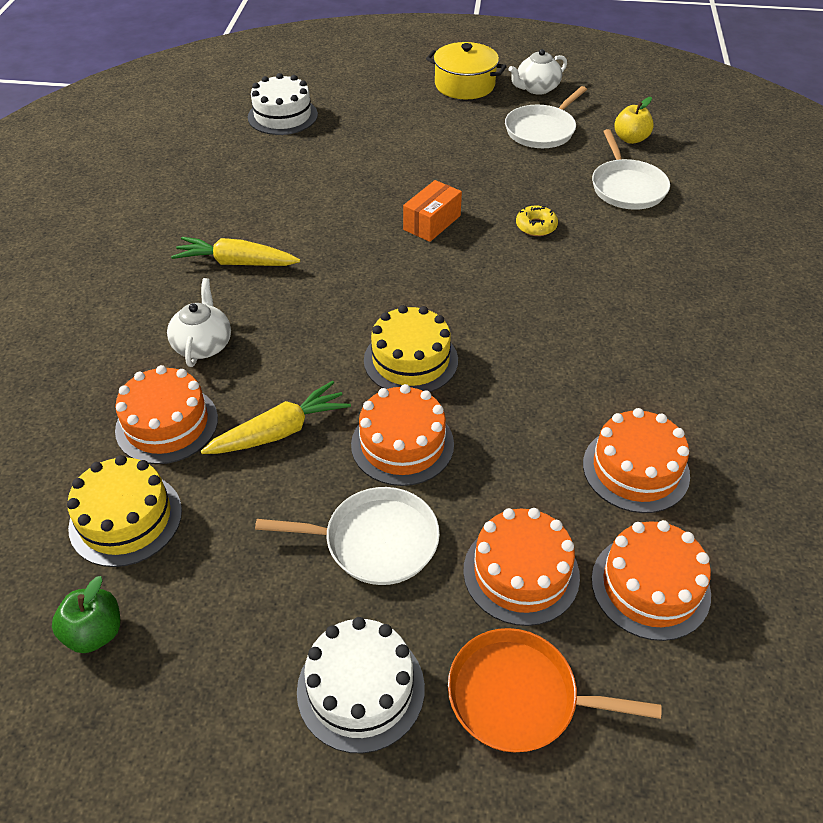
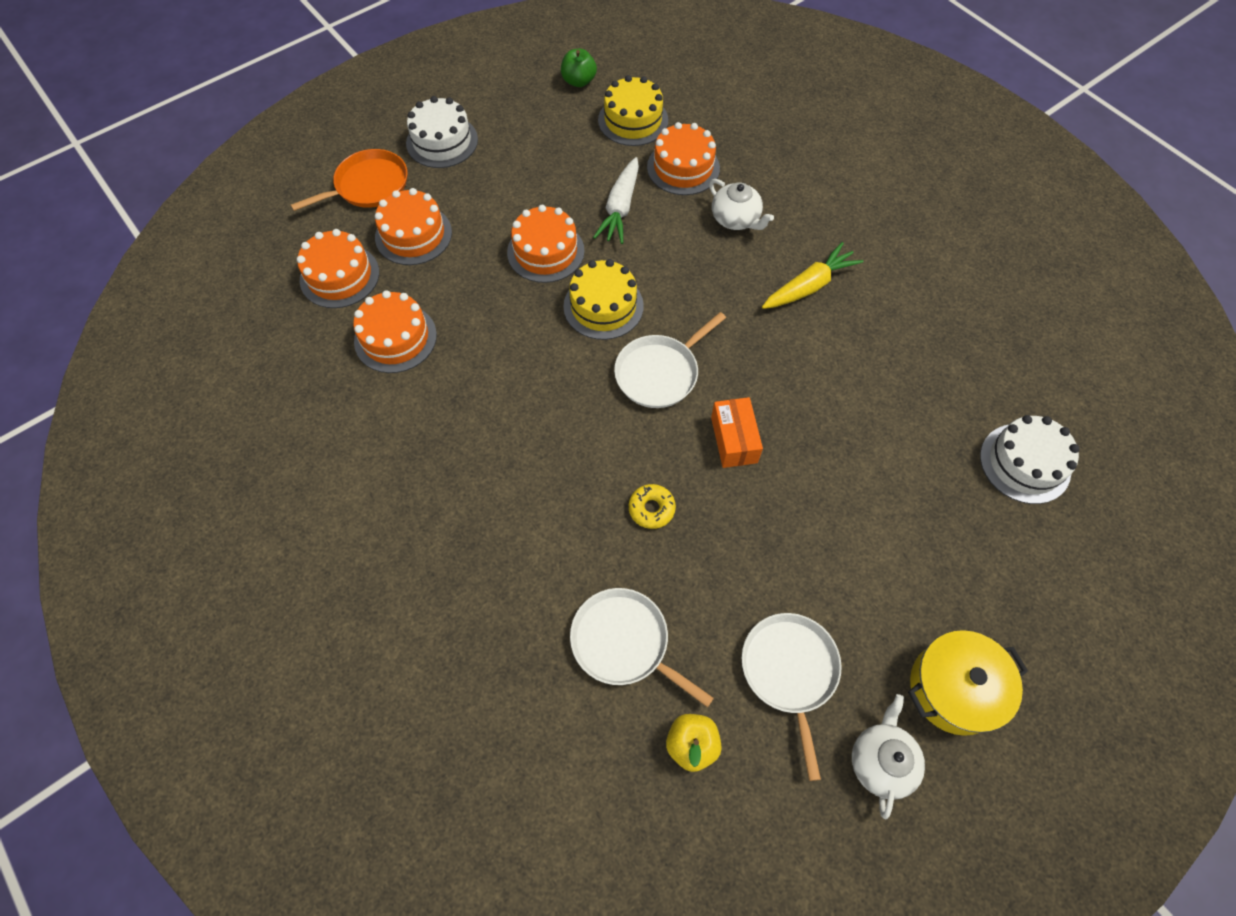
camera: 135 degrees right, 15 degrees up
yellow carrot [201,381,351,454] -> white carrot [593,157,639,244]
white pan [255,487,440,585] -> white pan moved to [614,312,726,408]

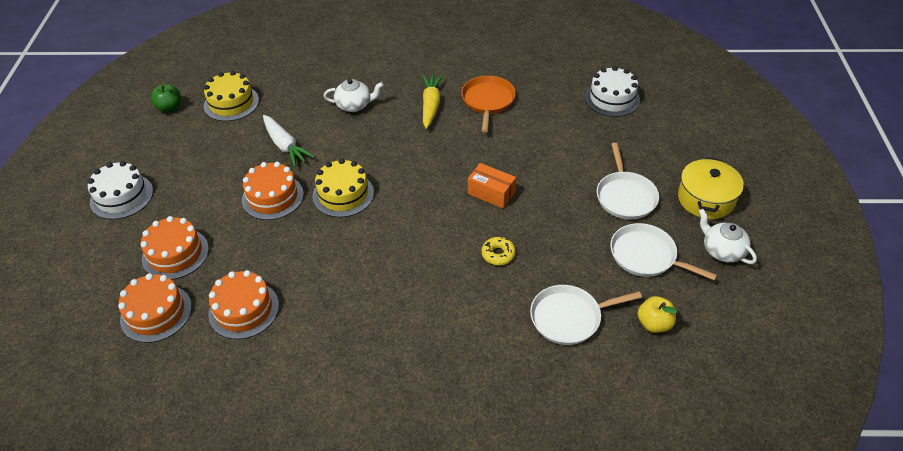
camera: 50 degrees left, 15 degrees down
orange pan [291,149,408,211] -> orange pan moved to [461,76,516,132]
white pan [614,312,726,408] -> white pan moved to [597,143,659,219]
orange cake [647,122,720,195] -> none

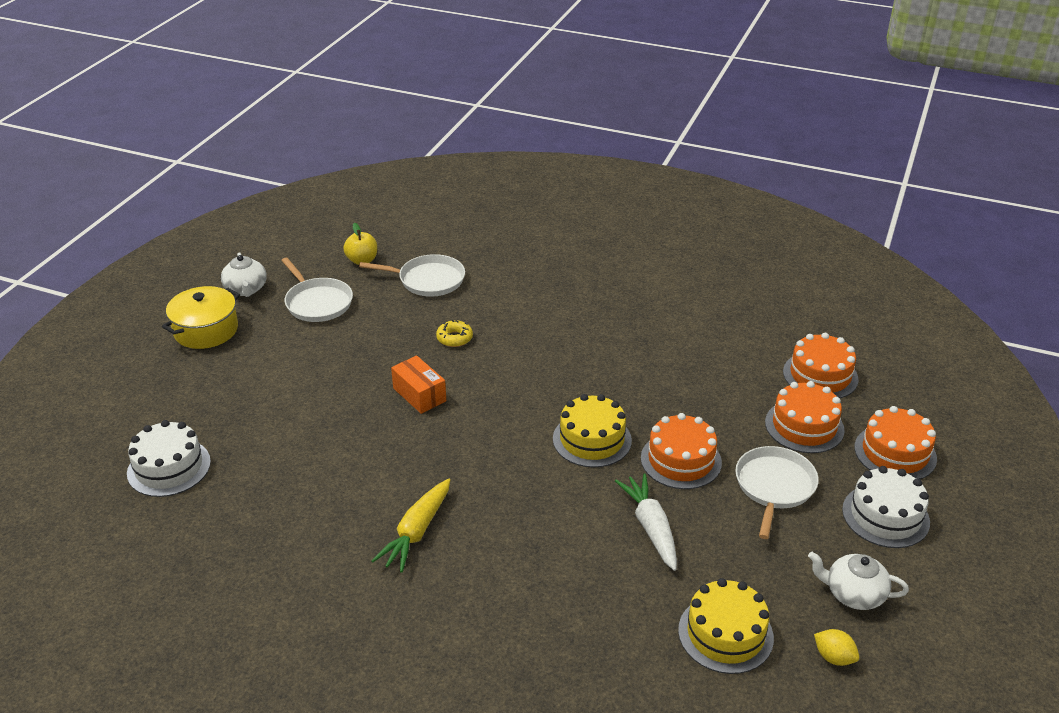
camera: 160 degrees left, 10 degrees down
green apple [150,84,181,112] -> yellow lemon [814,629,859,666]
orange cake [208,270,279,339] -> orange cake moved to [854,406,937,479]
white teapot [324,79,383,112] -> white teapot moved to [808,552,909,610]
orange pan [461,76,516,132] -> none
white pan [597,143,659,219] -> white pan moved to [735,446,819,539]

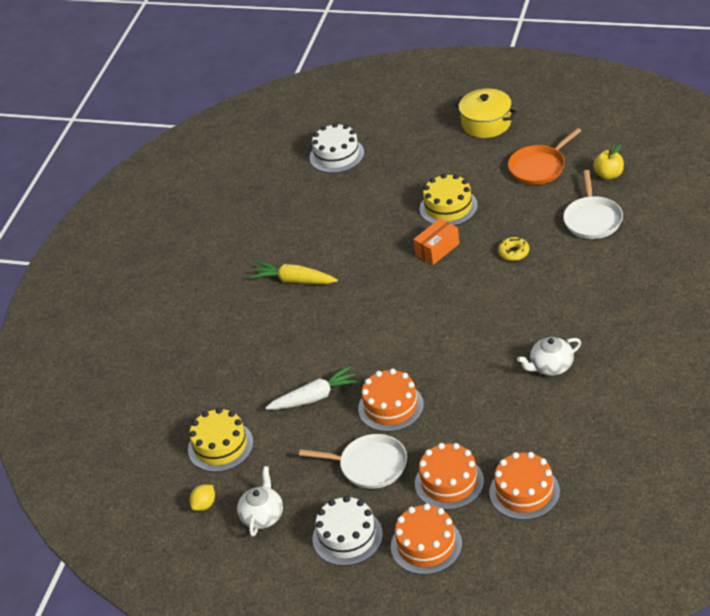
camera: 90 degrees right, 5 degrees up
white teapot [221,252,267,297] -> white teapot moved to [517,337,581,375]
white pan [281,258,353,322] -> orange pan [508,128,581,185]
yellow cake [553,394,632,468] -> yellow cake moved to [420,173,478,226]

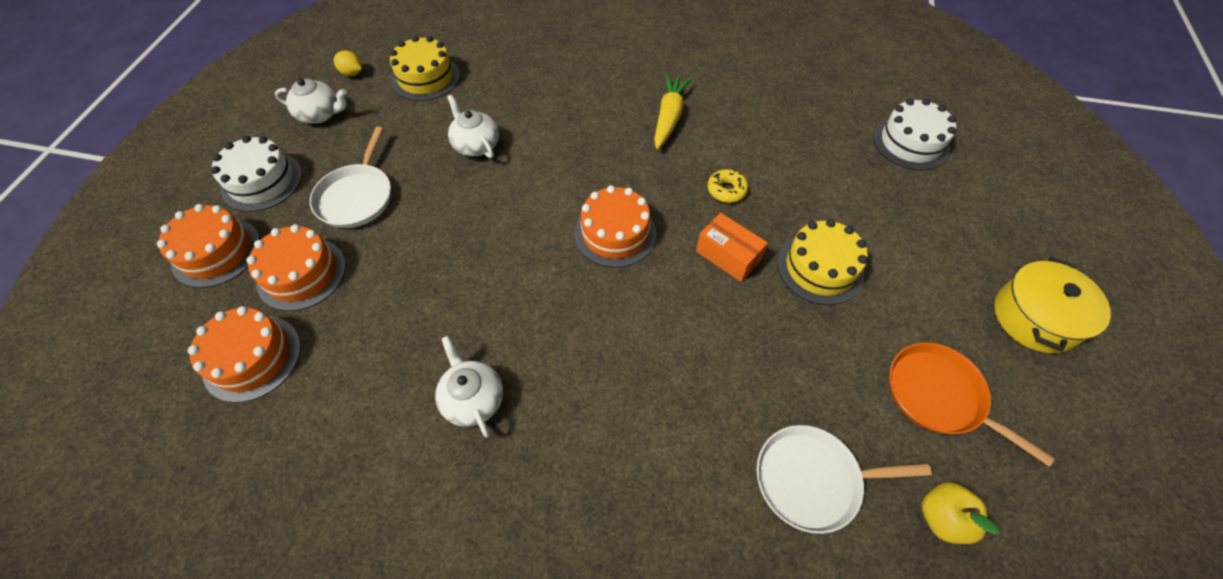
camera: 80 degrees right, 15 degrees up
white carrot [265,366,360,410] -> white teapot [447,94,499,159]
orange cake [358,369,424,432] -> orange cake moved to [575,185,656,268]
yellow donut [498,237,529,261] -> yellow donut moved to [708,169,748,203]

